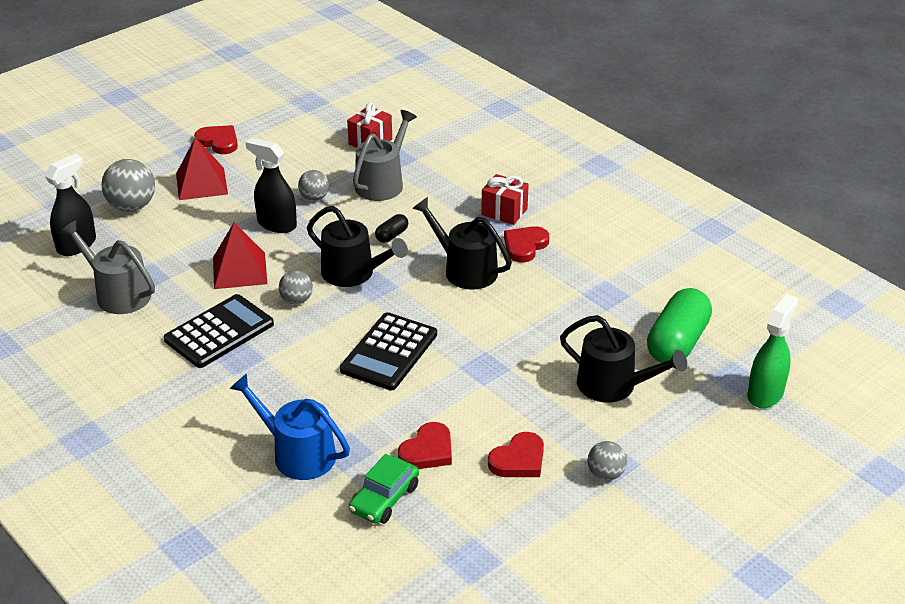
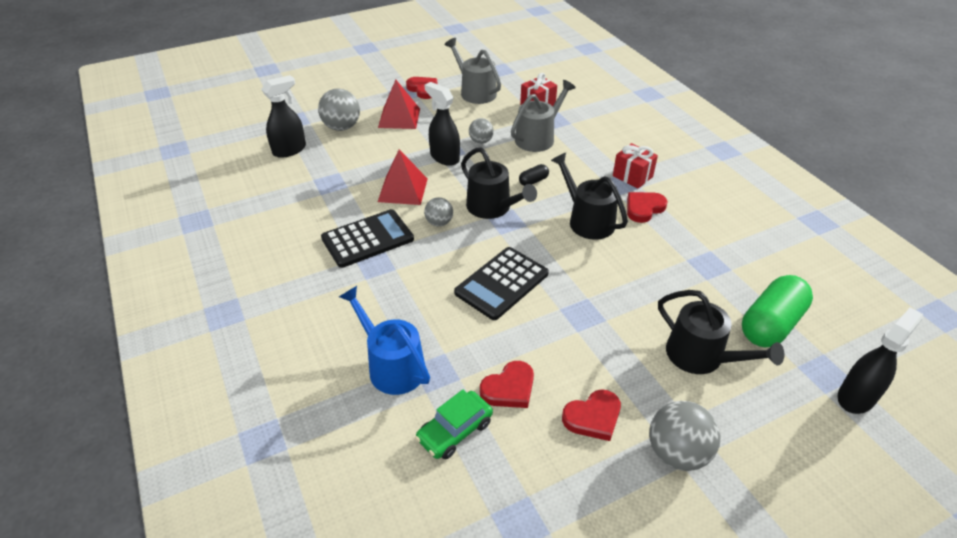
camera: 15 degrees right, 5 degrees up
grey watering can [60,220,155,314] -> grey watering can moved to [445,38,501,104]
grey ball [588,441,627,481] -> grey ball [649,401,720,471], size x1.67
green spray bottle [748,294,798,408] -> black spray bottle [837,307,923,414]

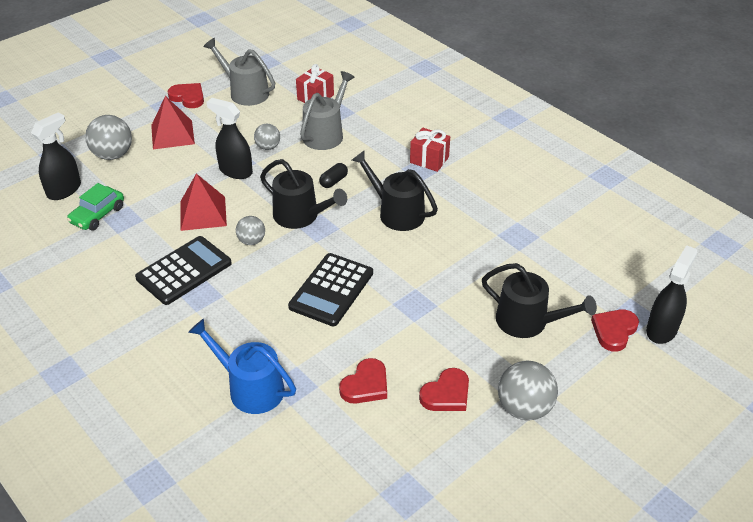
camera: 15 degrees left, 0 degrees up
green car [415,389,493,459] -> green car moved to [67,183,124,231]
red heart [627,192,668,223] -> red heart moved to [591,309,639,352]
green capsule [742,275,813,347] -> none

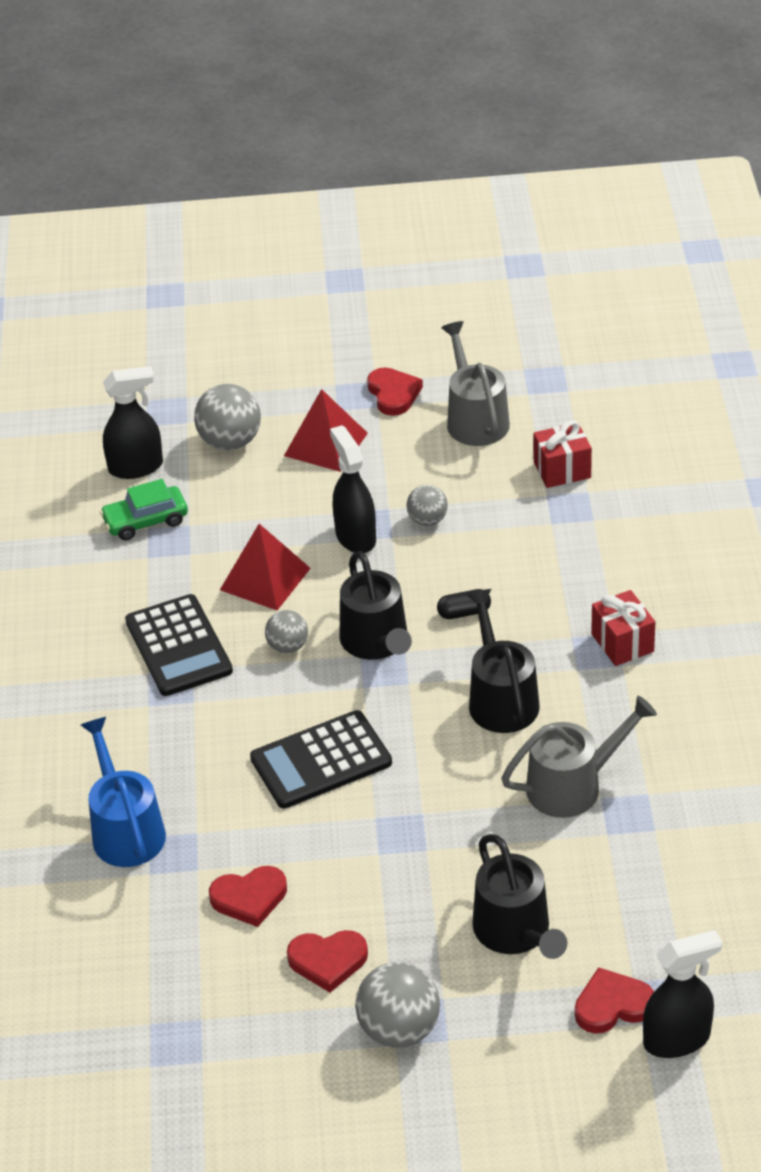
camera: 40 degrees right, 0 degrees up
black calculator [135,236,232,305] -> black calculator turned 75 degrees clockwise [125,594,233,696]
grey watering can [300,71,355,150] -> grey watering can moved to [501,695,657,818]

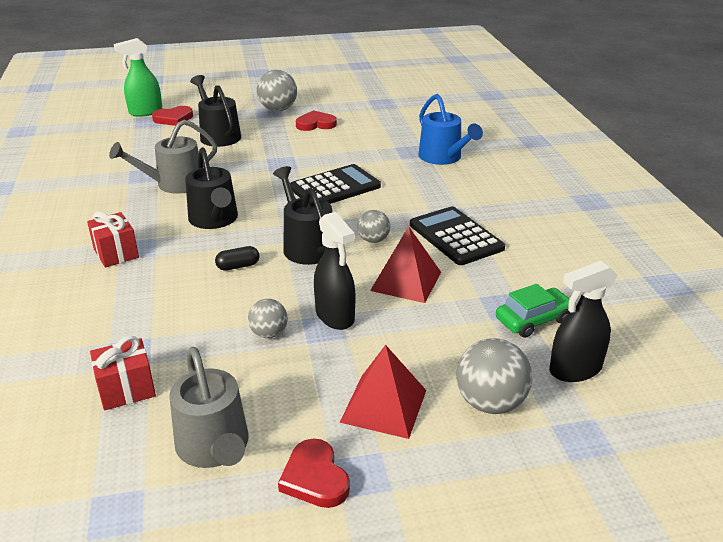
camera: 170 degrees right, 10 degrees down
red heart [209,866,287,927] -> none
black spray bottle [643,930,722,1058] -> green spray bottle [114,38,162,117]

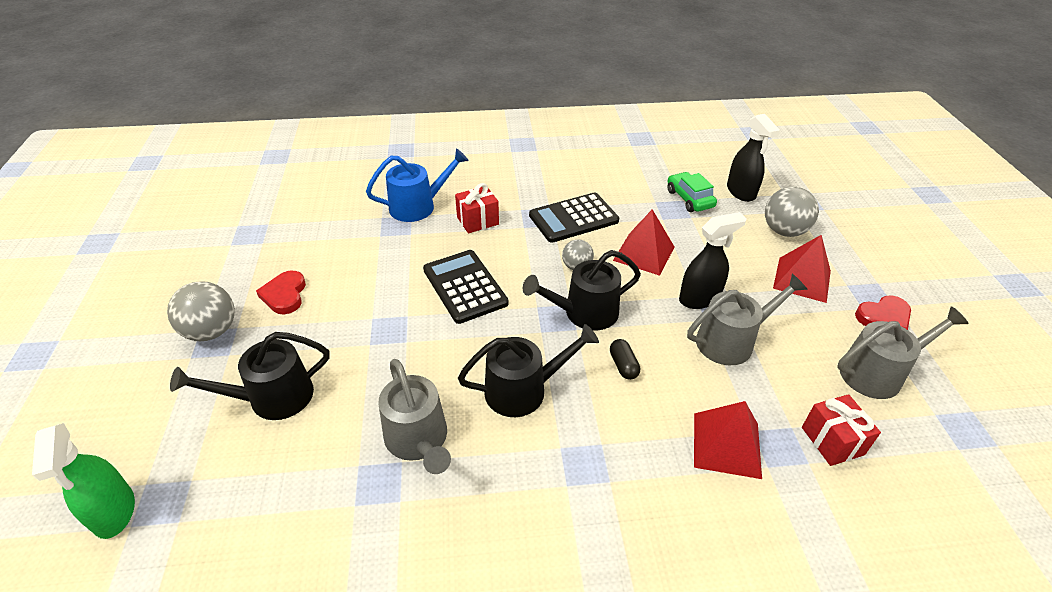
camera: 85 degrees left, 10 degrees up
red gift [87,211,139,268] -> red gift moved to [455,183,499,234]
red heart [152,106,193,126] -> none
grey ball [248,299,288,338] -> grey watering can [687,274,808,365]
none -> red pyramid [694,401,762,479]

